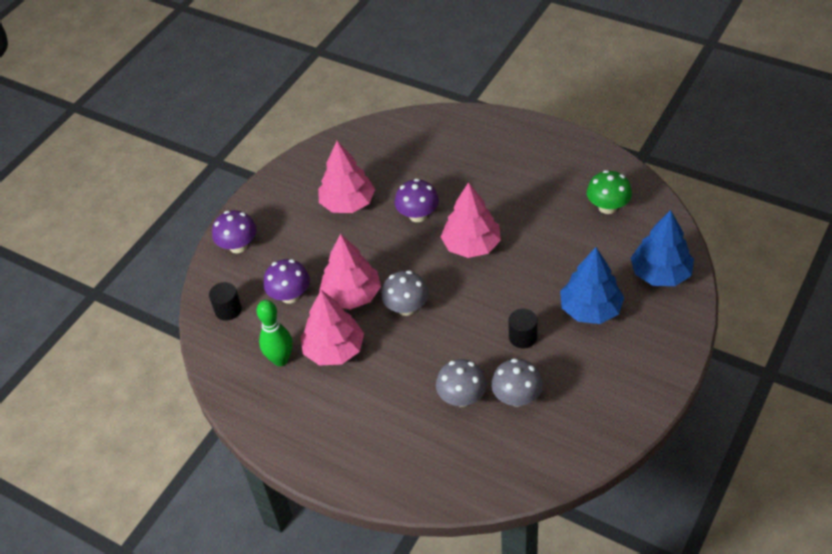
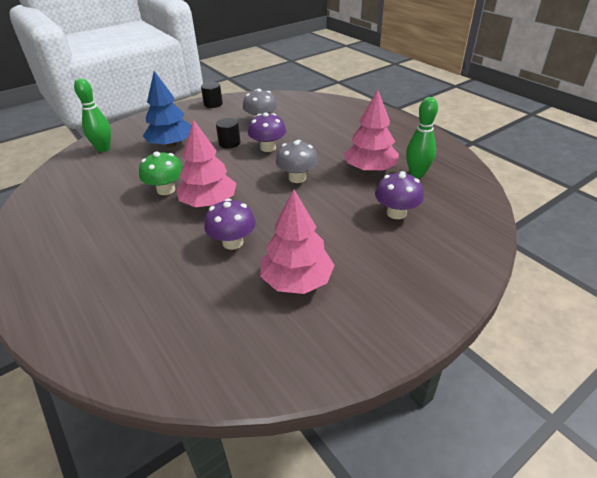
camera: 160 degrees left, 10 degrees down
black cylinder [209,282,242,321] -> black cylinder moved to [201,82,223,108]
purple mushroom [212,210,257,253] -> purple mushroom moved to [248,113,286,152]
pink tree [319,234,381,310] -> none
grey mushroom [436,359,487,407] -> none
green mushroom [587,170,632,214] -> green mushroom moved to [139,151,183,195]
blue tree [631,210,694,286] -> green bowling pin [74,78,111,152]

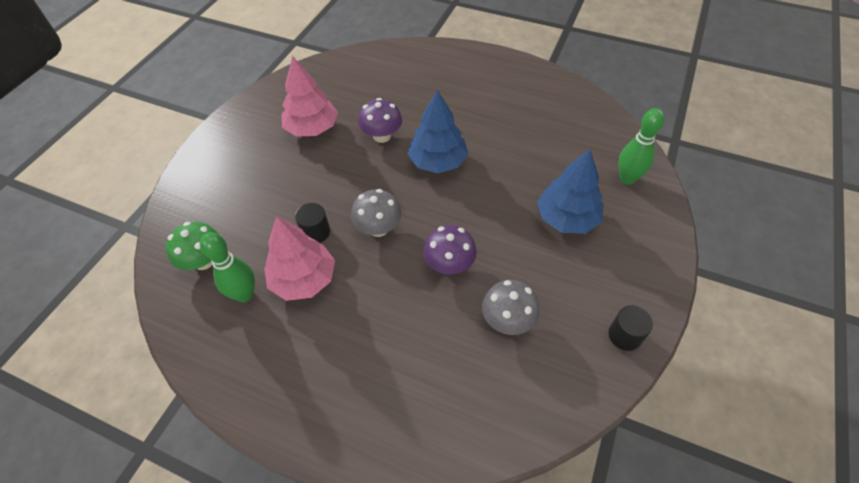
camera: 150 degrees right, 15 degrees up
green mushroom [139,151,183,195] -> green mushroom moved to [166,222,218,270]
pink tree [176,120,237,207] -> blue tree [408,90,468,173]
black cylinder [216,118,241,148] -> black cylinder moved to [295,203,330,243]
purple mushroom [375,171,424,219] -> none

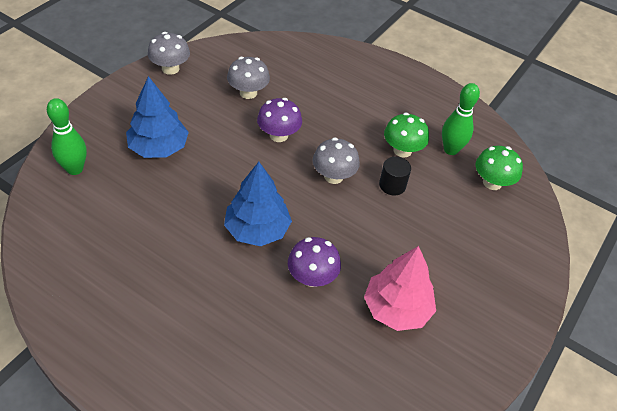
camera: 175 degrees left, 5 degrees down
pink tree [264,216,335,301] -> green mushroom [384,112,429,157]
black cylinder [608,305,653,351] -> grey mushroom [148,32,190,75]

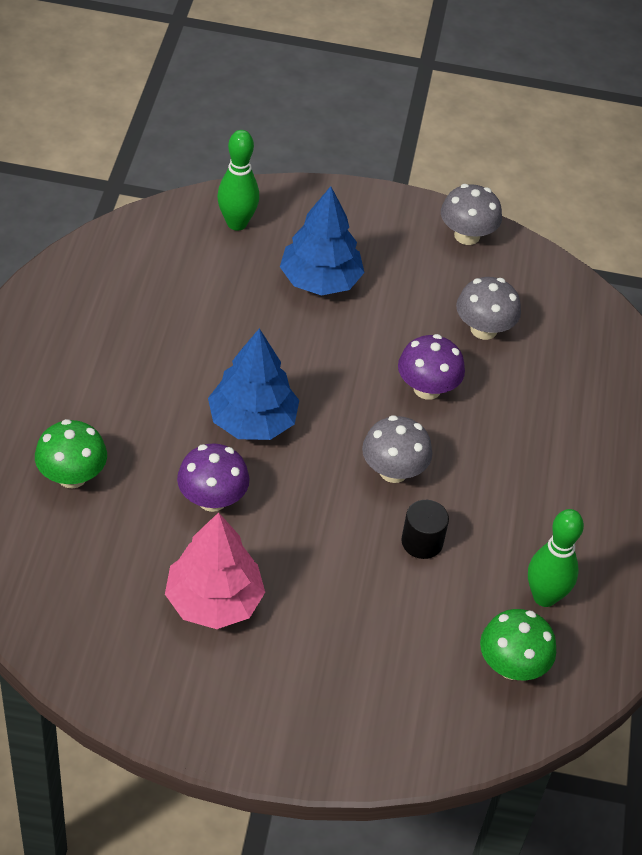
camera: 65 degrees right, 0 degrees up
green mushroom [384,112,429,157] -> green mushroom moved to [35,419,107,489]

